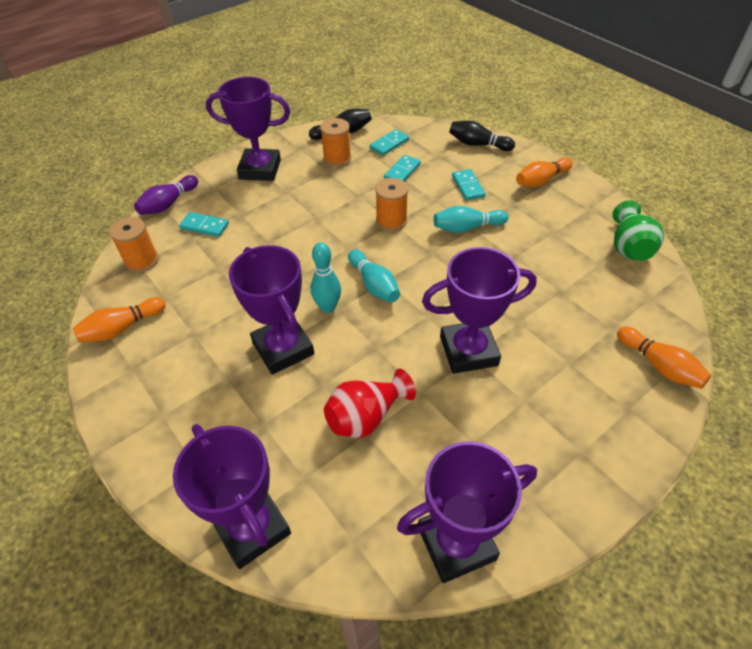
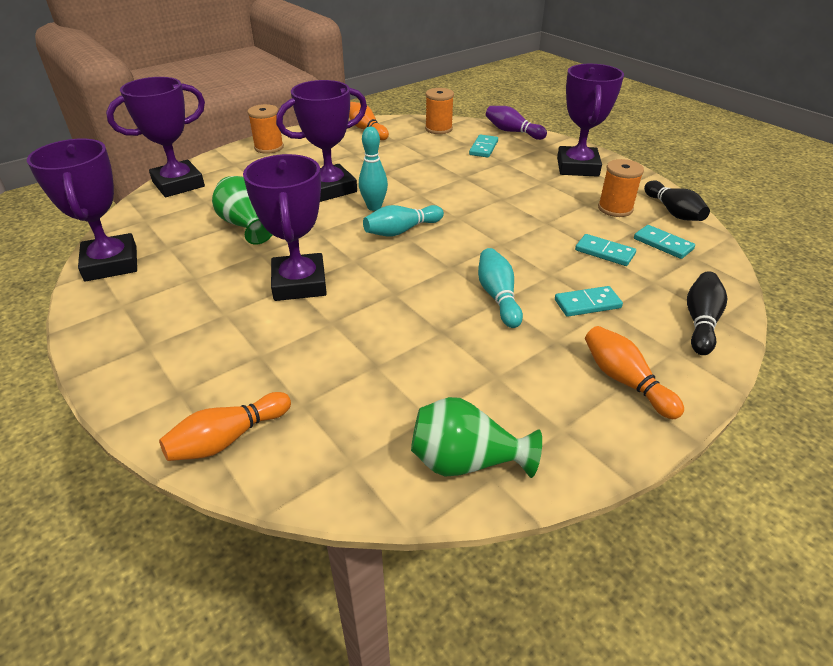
camera: 90 degrees right, 10 degrees down
red vase [324,369,416,438] -> green vase [212,176,272,245]
orange spool [375,178,408,231] -> orange spool moved to [247,104,284,154]

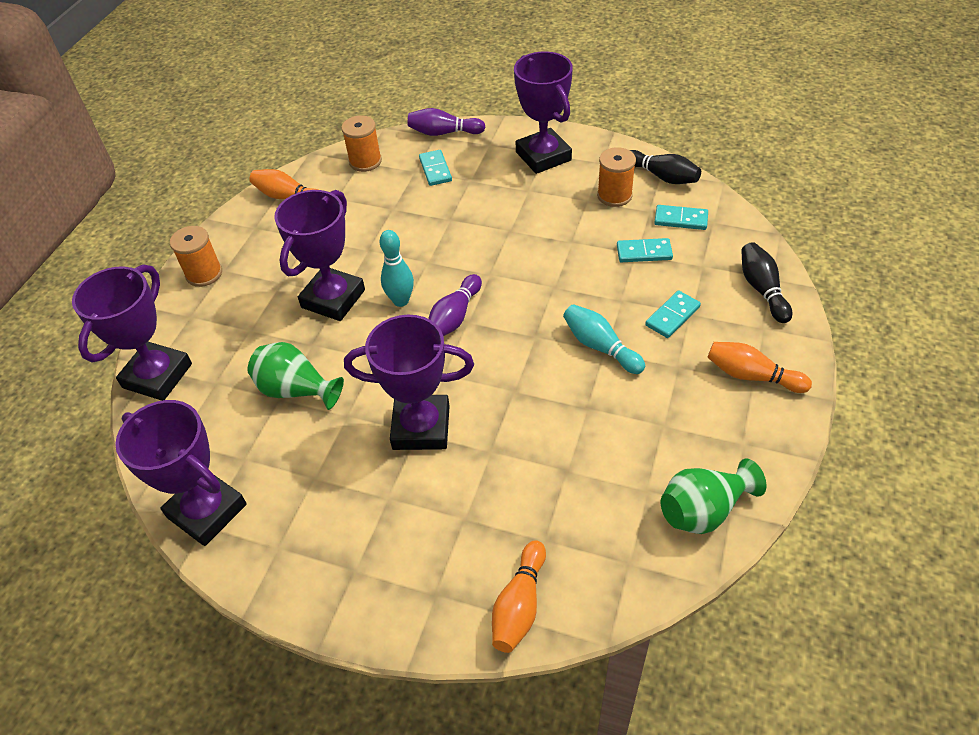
camera: 30 degrees left, 10 degrees up
purple trophy [243,154,327,301] -> purple trophy turned 45 degrees counterclockwise [344,315,474,450]
turquoise bowling pin [363,205,444,236] -> purple bowling pin [428,274,482,336]

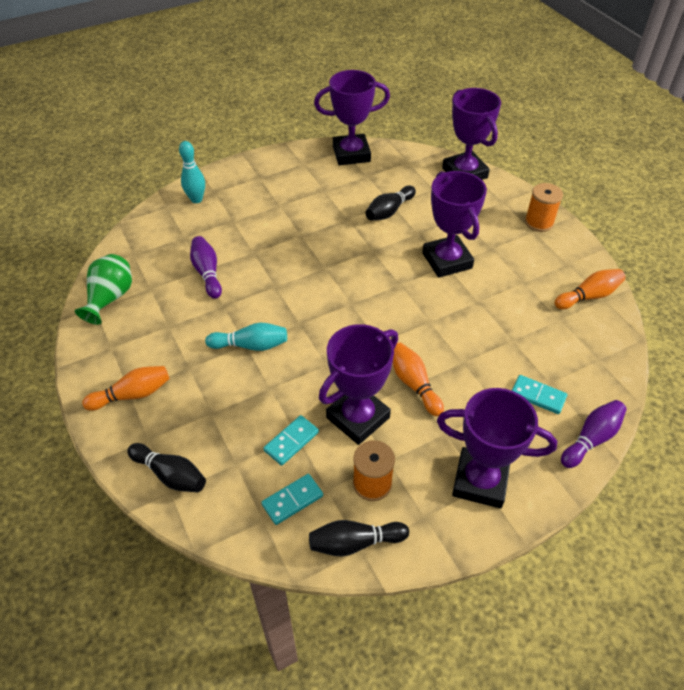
camera: 130 degrees right, 0 degrees up
green vase [248,342,344,410] -> black bowling pin [365,186,416,221]
orange spool [341,116,382,172] -> none
purple trophy [344,315,474,450] -> purple trophy moved to [319,324,398,445]
turquoise bowling pin [380,230,414,307] -> turquoise bowling pin moved to [179,141,205,203]
purple bowling pin [428,274,482,336] -> purple bowling pin moved to [190,236,222,299]
orange bowling pin [492,540,546,653] -> orange bowling pin moved to [393,343,444,416]
turquoise domino [645,291,701,338] -> none

